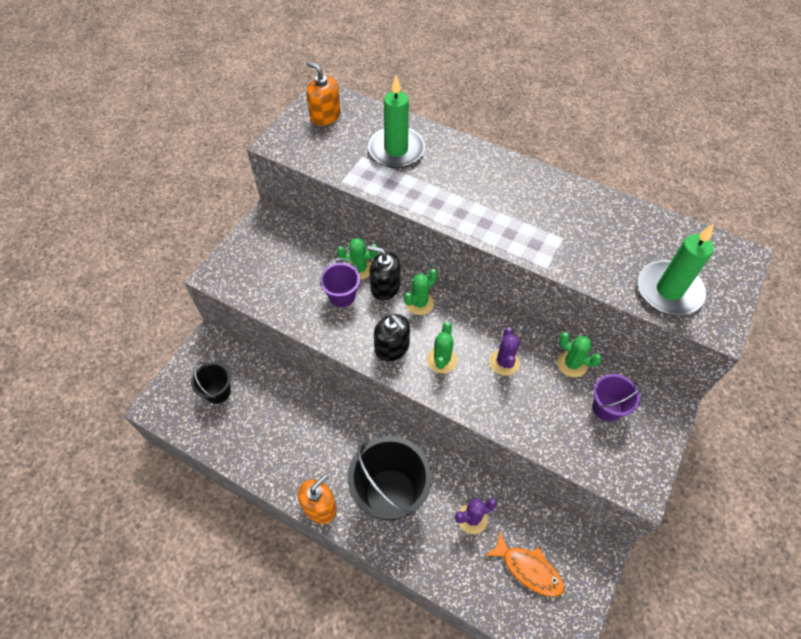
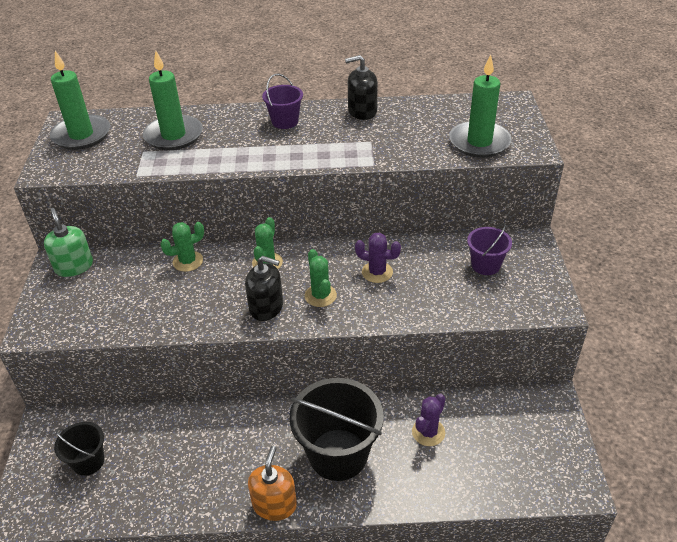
camera: 30 degrees left, 15 degrees down
orange soap dispenser [306,61,341,126] -> green candle [50,51,110,150]
purple bucket [320,258,360,307] -> purple bucket moved to [262,74,303,129]
black soap dispenser [367,245,400,300] -> black soap dispenser moved to [345,55,378,120]
orange fish [485,532,564,597] -> none
purple cactus [489,327,520,376] -> purple cactus turned 45 degrees counterclockwise [355,233,401,283]
green cactus [557,332,602,377] -> none
none -> green soap dispenser [44,208,93,277]

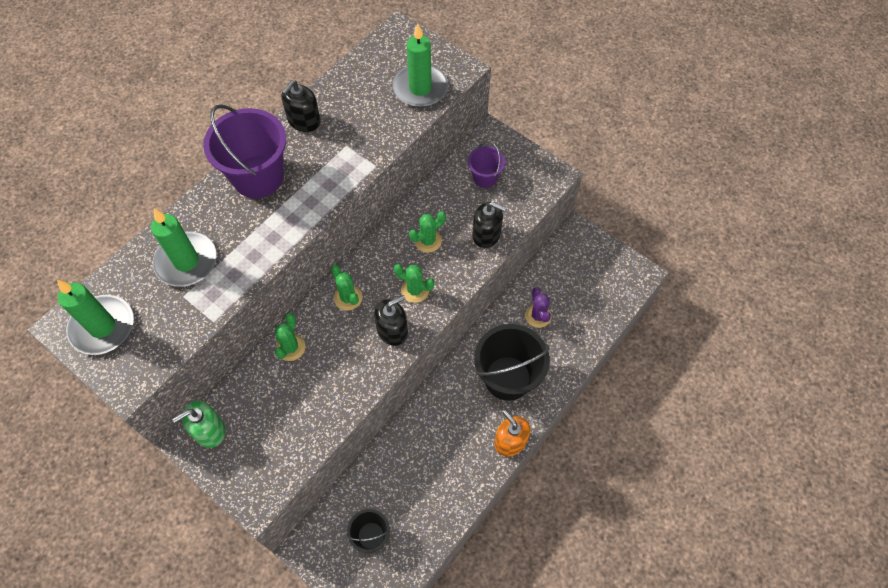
camera: 50 degrees left, 20 degrees up
green soap dispenser [44,208,93,277] -> green soap dispenser turned 45 degrees counterclockwise [172,401,225,448]
purple bucket [262,74,303,129] -> purple bucket [203,104,286,198], size x1.89
purple cactus [355,233,401,283] -> green cactus [409,211,446,253]
none -> black soap dispenser [472,202,506,248]

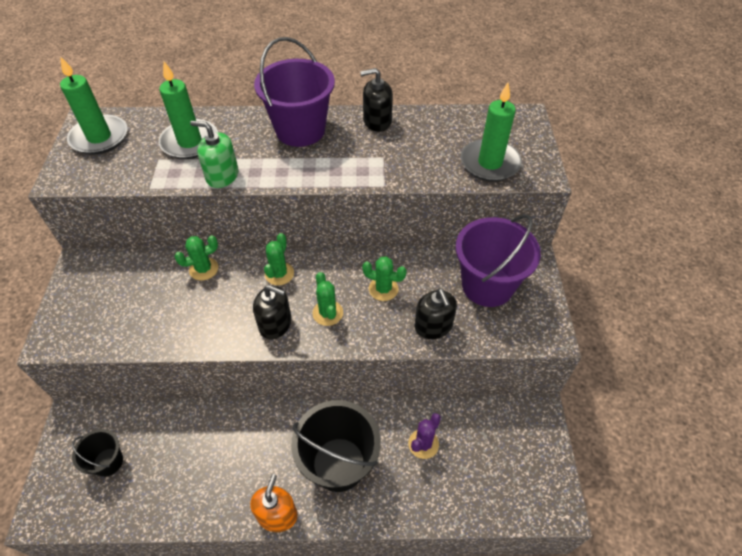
camera: 50 degrees right, 10 degrees down
green soap dispenser [172,401,225,448] -> green soap dispenser moved to [190,121,238,188]
purple bucket [468,141,505,188] -> purple bucket [455,215,541,307], size x1.89

